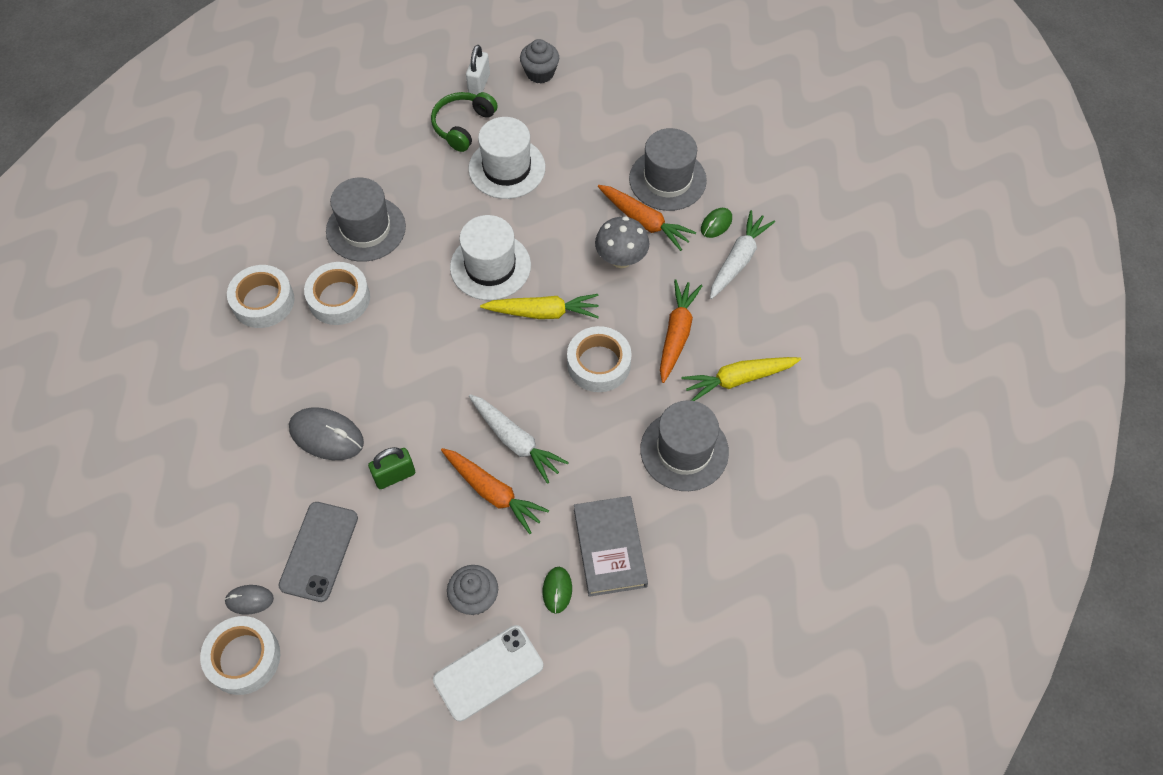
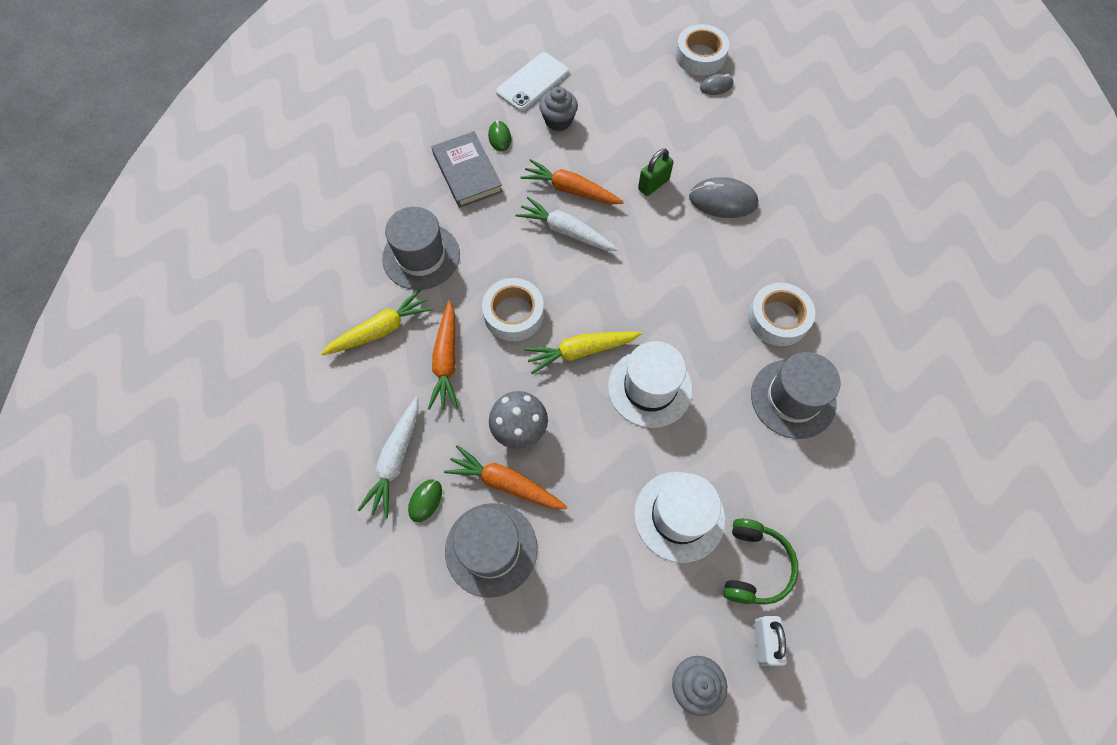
camera: 165 degrees right, 5 degrees up
white tape [227,265,294,328] -> none
grey phone [278,502,358,602] -> none

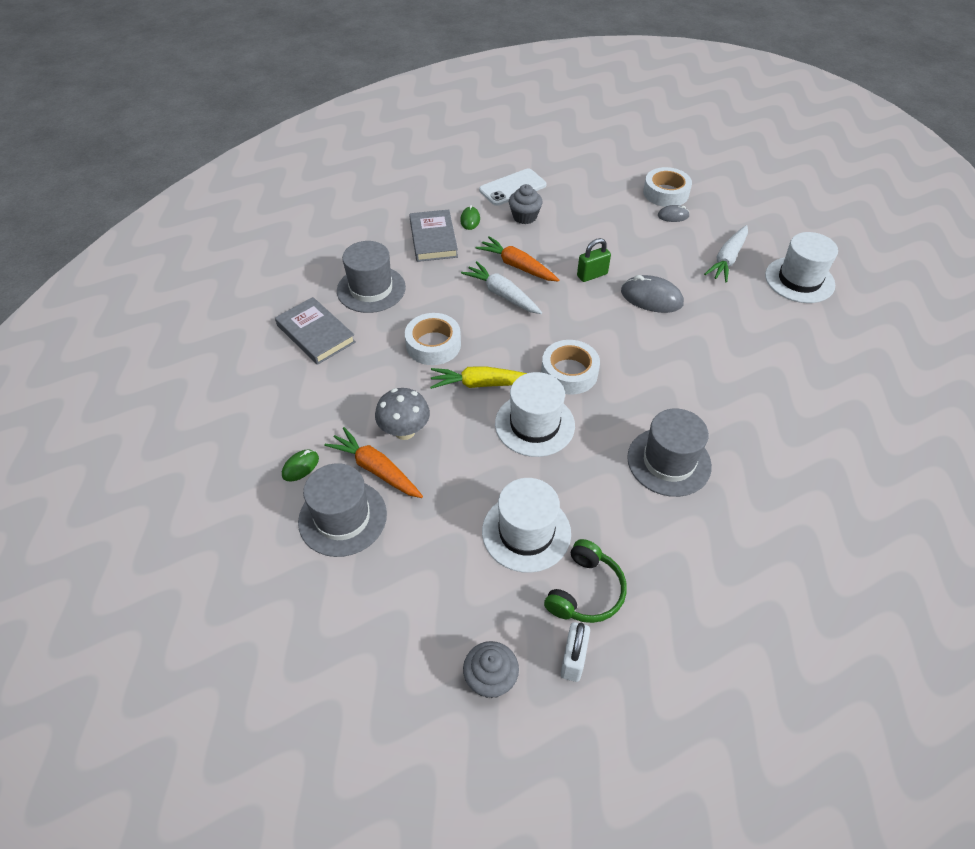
camera: 15 degrees right, 15 degrees down
yellow carrot [321,289,433,355] -> grey book [275,297,356,365]
white carrot [358,397,419,518] -> white carrot moved to [704,225,748,283]
orange carrot [428,301,458,410] -> none
white tape [748,283,815,346] -> white tape moved to [541,340,600,395]
none -> white hat [765,232,838,303]

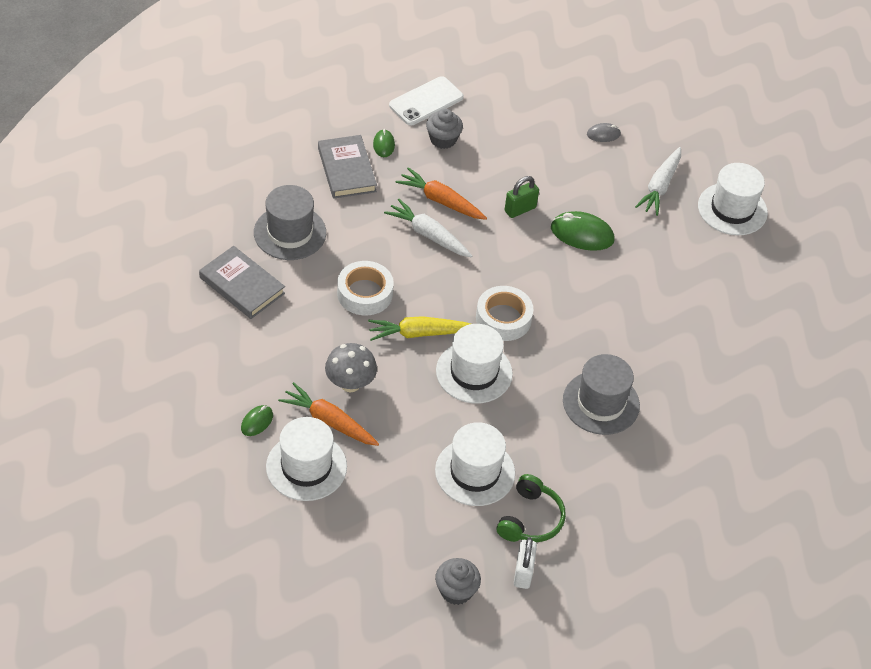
camera: 10 degrees left, 0 degrees up
grey hat [298,463,387,557] -> white hat [266,417,347,501]
grey mouse [621,275,684,313] -> green mouse [551,211,615,251]
white tape [643,167,692,207] -> none

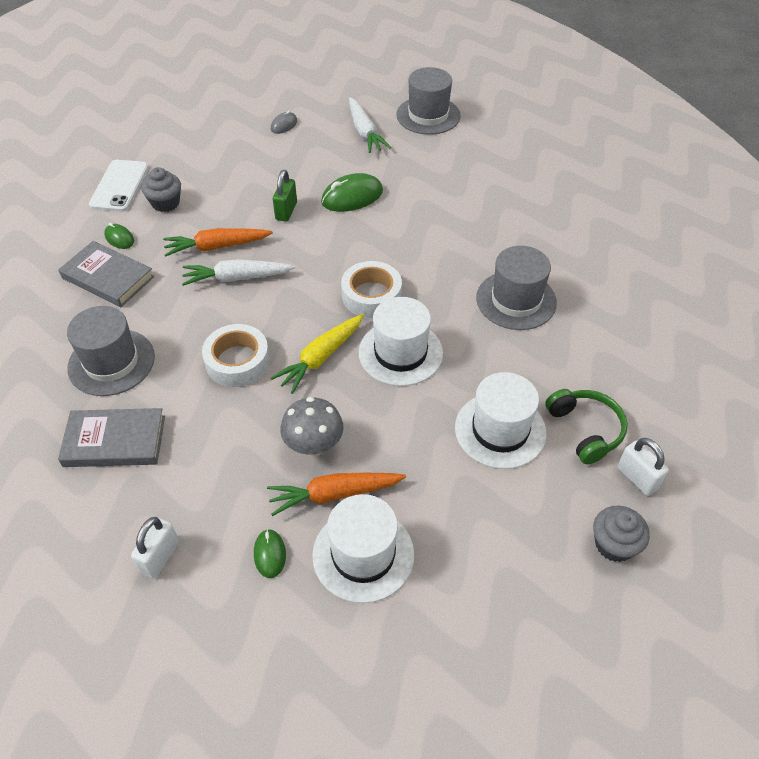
camera: 40 degrees left, 0 degrees up
white hat [698,163,768,235] -> grey hat [396,67,461,135]
none -> white padlock [131,517,179,579]

